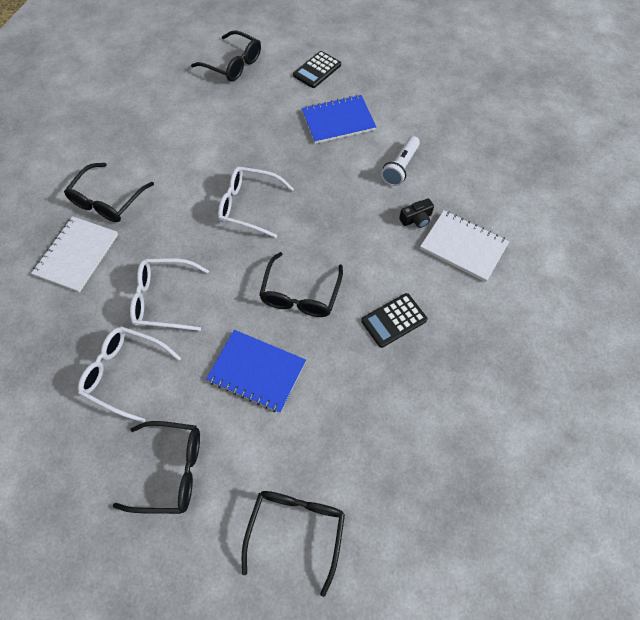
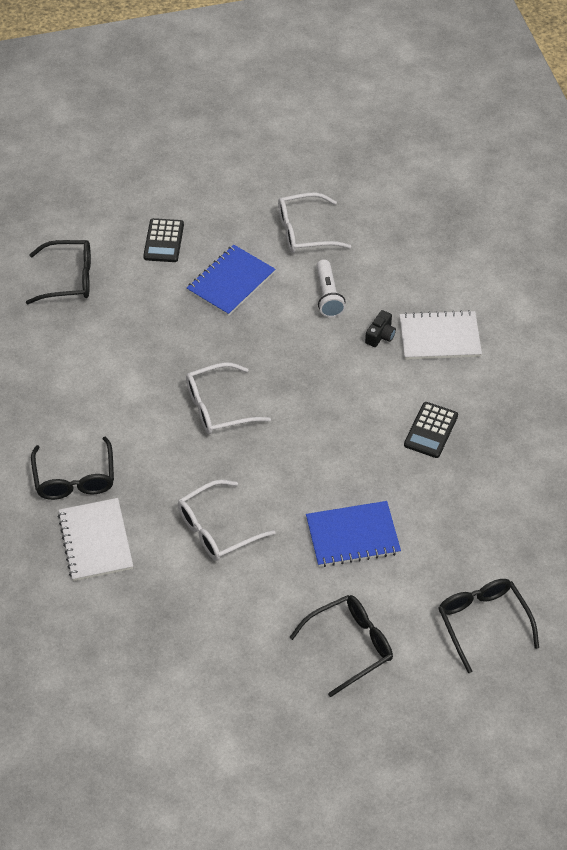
camera: 35 degrees left, 10 degrees down
white glasses [78,326,181,423] -> white glasses moved to [278,192,351,253]
black glasses [259,252,343,317] -> none

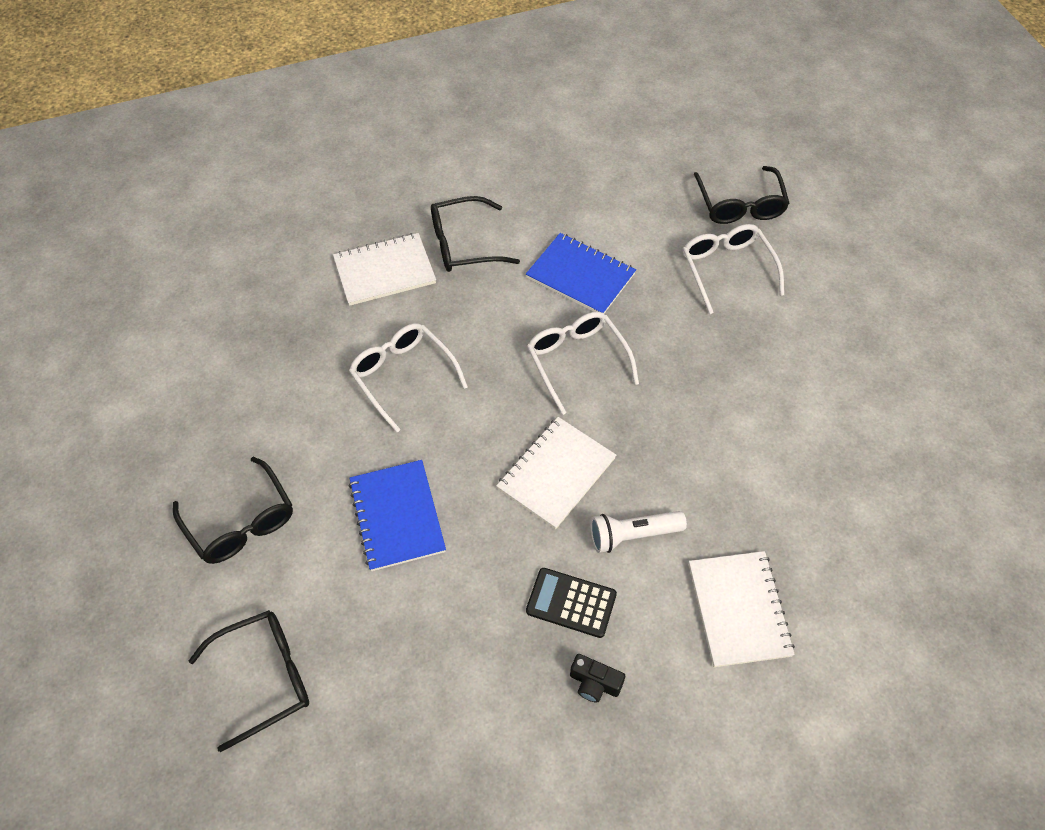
camera: 85 degrees right, 5 degrees up
black calculator [143,218,184,262] -> none
blue notebook [187,245,275,316] -> blue notebook moved to [526,233,636,314]
white glasses [278,192,351,253] -> white glasses moved to [683,224,784,314]
white flashlight [316,259,345,318] -> white flashlight moved to [590,511,687,553]
black camera [365,310,396,347] -> black camera moved to [570,654,625,703]
none -> white notebook [496,417,616,529]

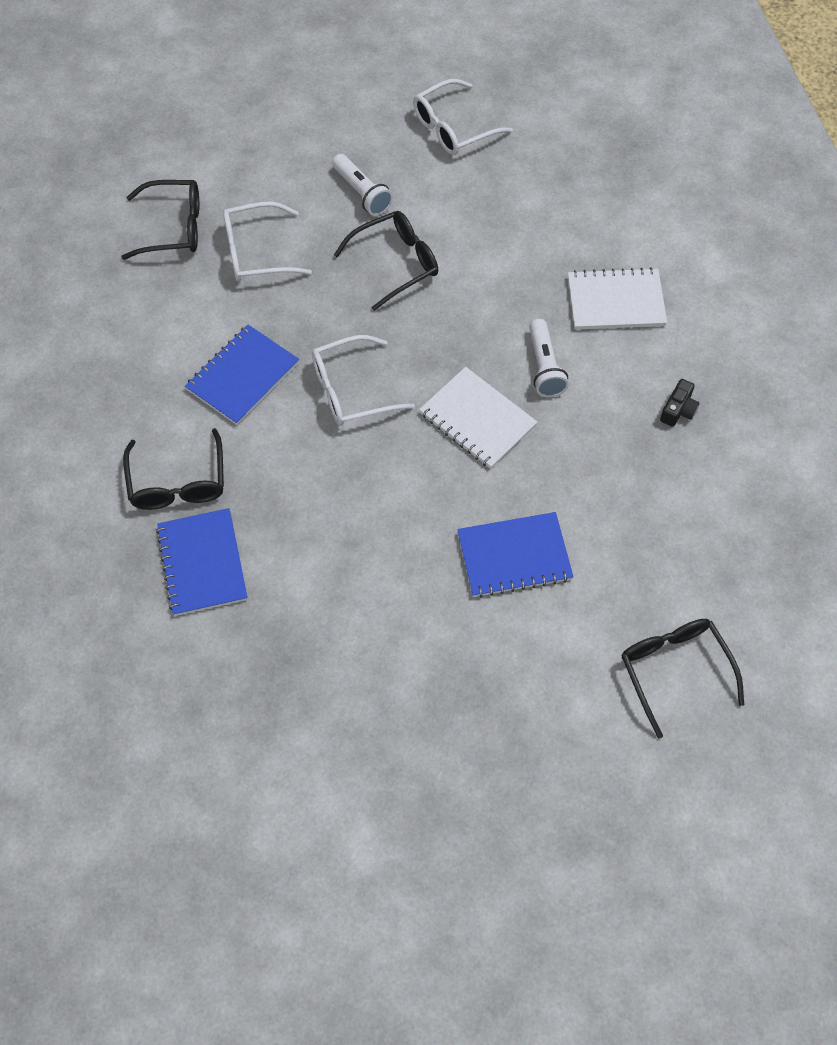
camera: 85 degrees left, 5 degrees up
black glasses [173,457,293,564] -> black glasses moved to [334,211,438,311]
white notebook [333,233,436,306] -> blue notebook [156,508,248,616]
white glasses [349,323,468,433] -> white glasses moved to [413,79,513,155]
black calculator [526,568,617,638] -> none
none -> white flashlight [332,154,393,216]

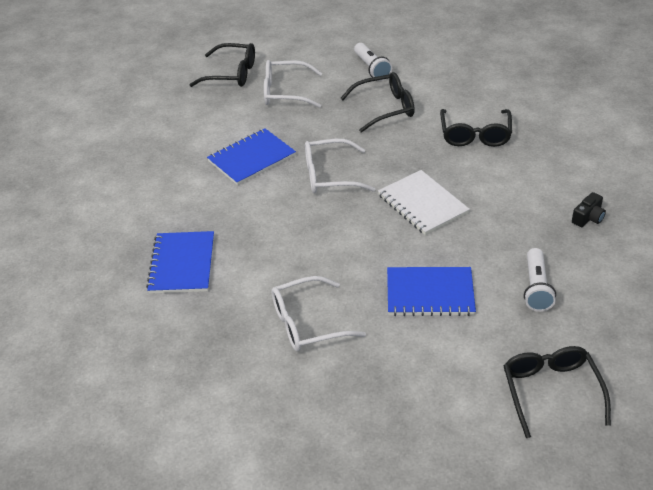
camera: 15 degrees right, 20 degrees down
black glasses [123,428,224,510] -> black glasses moved to [440,109,512,147]
white glasses [413,79,513,155] -> white glasses moved to [271,276,366,352]
white flashlight [529,319,569,397] -> white flashlight moved to [524,248,556,312]
white notebook [568,267,667,330] -> none

